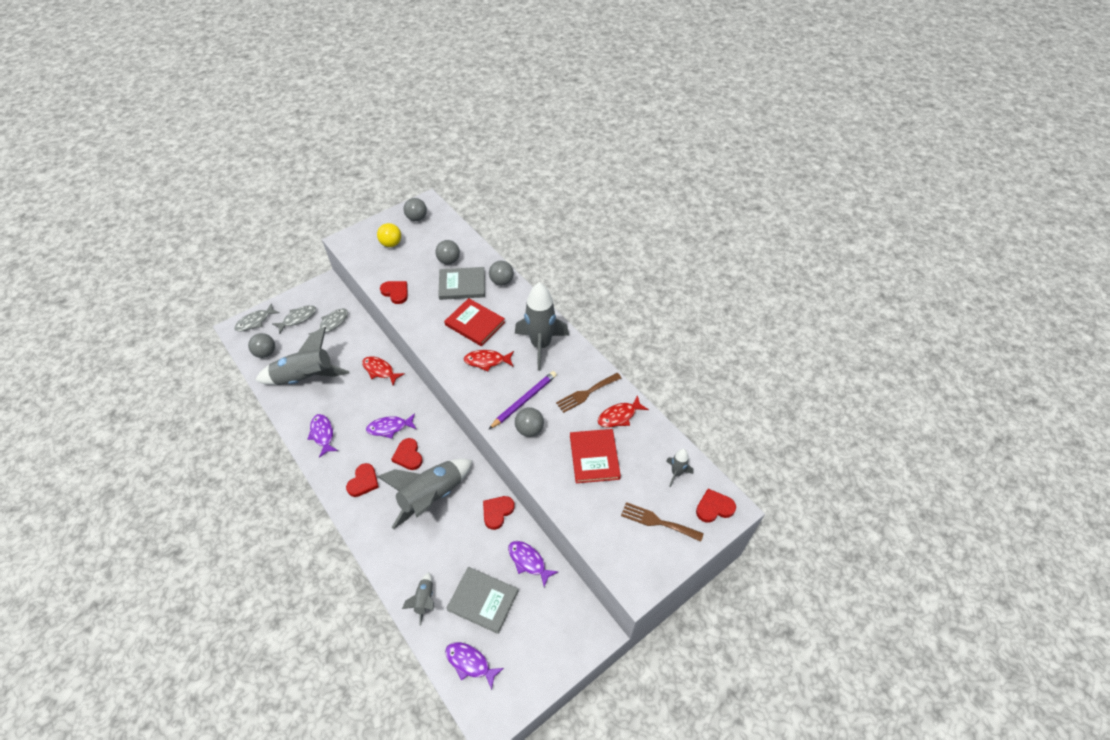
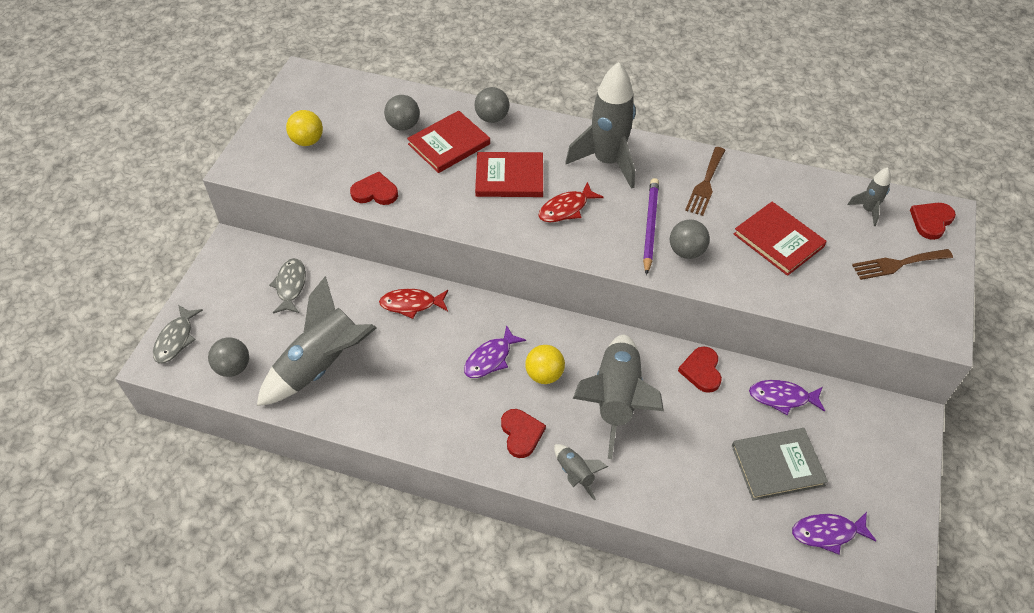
camera: 35 degrees left, 0 degrees up
grey fish [272,305,316,334] -> none
purple fish [307,414,338,458] -> none
red heart [391,438,423,470] -> yellow ball [525,345,565,384]
grey rocket [402,572,434,626] -> grey rocket moved to [554,444,608,500]
grey ball [403,198,427,221] -> none
grey book [438,267,485,300] -> red book [407,111,490,173]
red fish [598,395,649,427] -> none

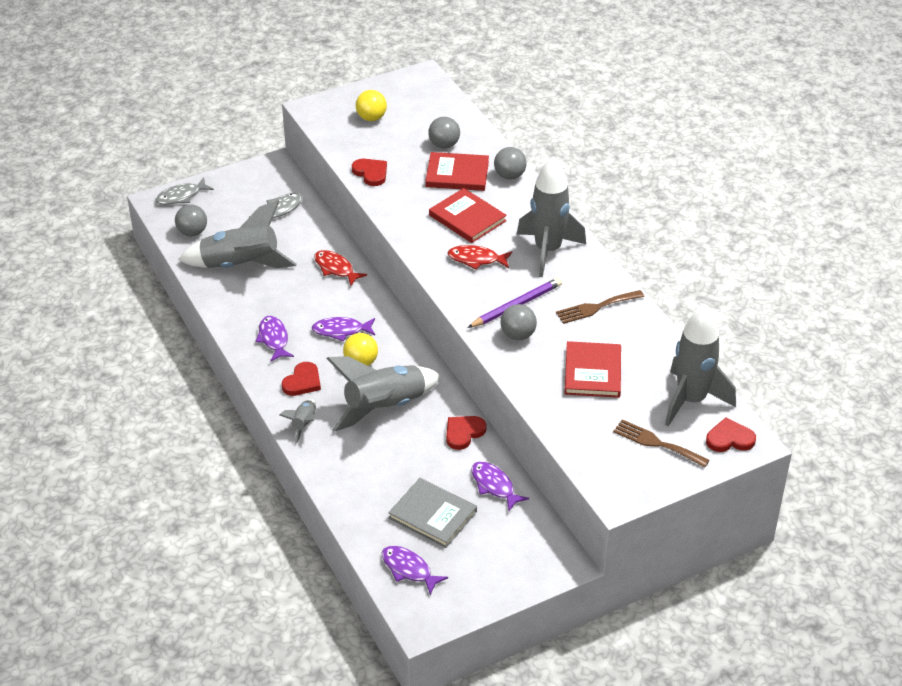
camera: 45 degrees right, 10 degrees down
grey rocket [847,167,891,226] -> grey rocket [665,305,736,426], size x2.14
none -> purple fish [255,316,294,362]

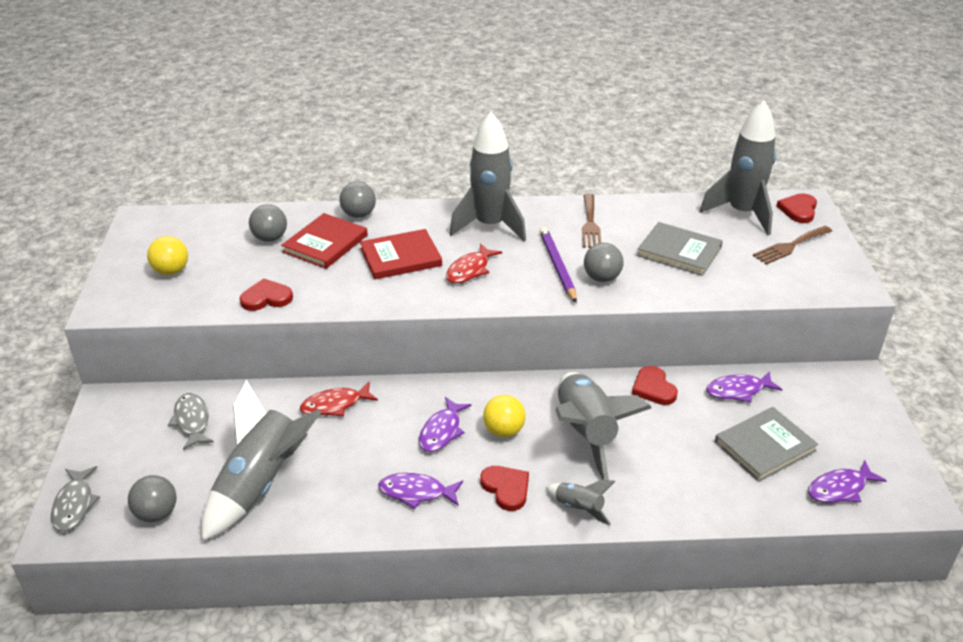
camera: 65 degrees left, 5 degrees down
red book [565,341,621,398] -> grey book [637,222,723,276]

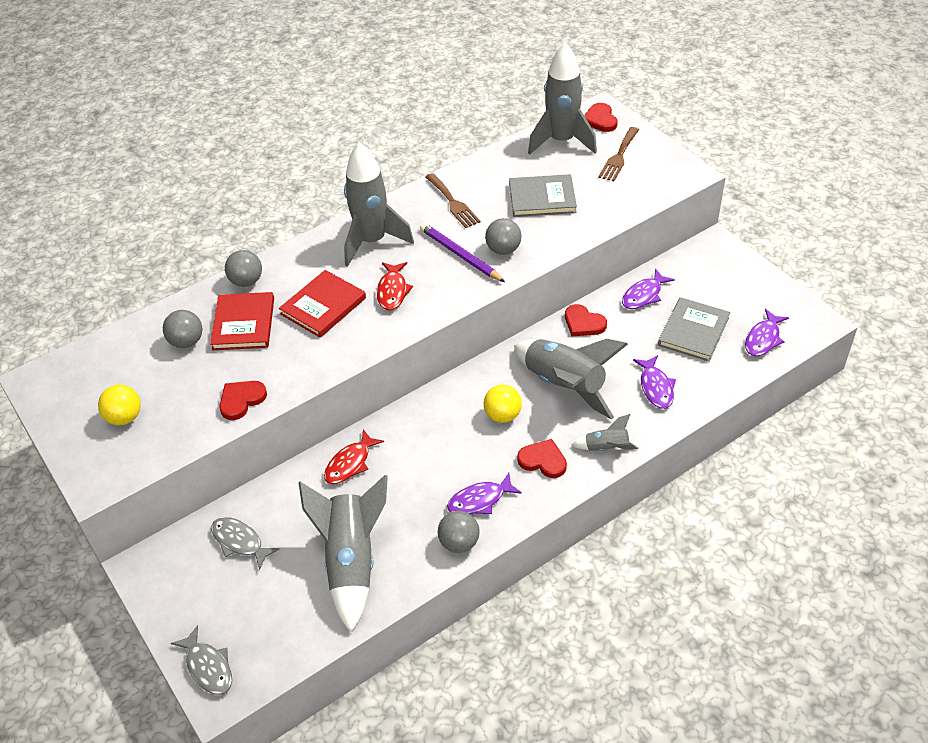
camera: 30 degrees left, 10 degrees up
grey ball [128,475,177,522] -> grey ball moved to [438,511,479,553]
purple fish [419,397,471,452] -> purple fish moved to [633,355,676,409]

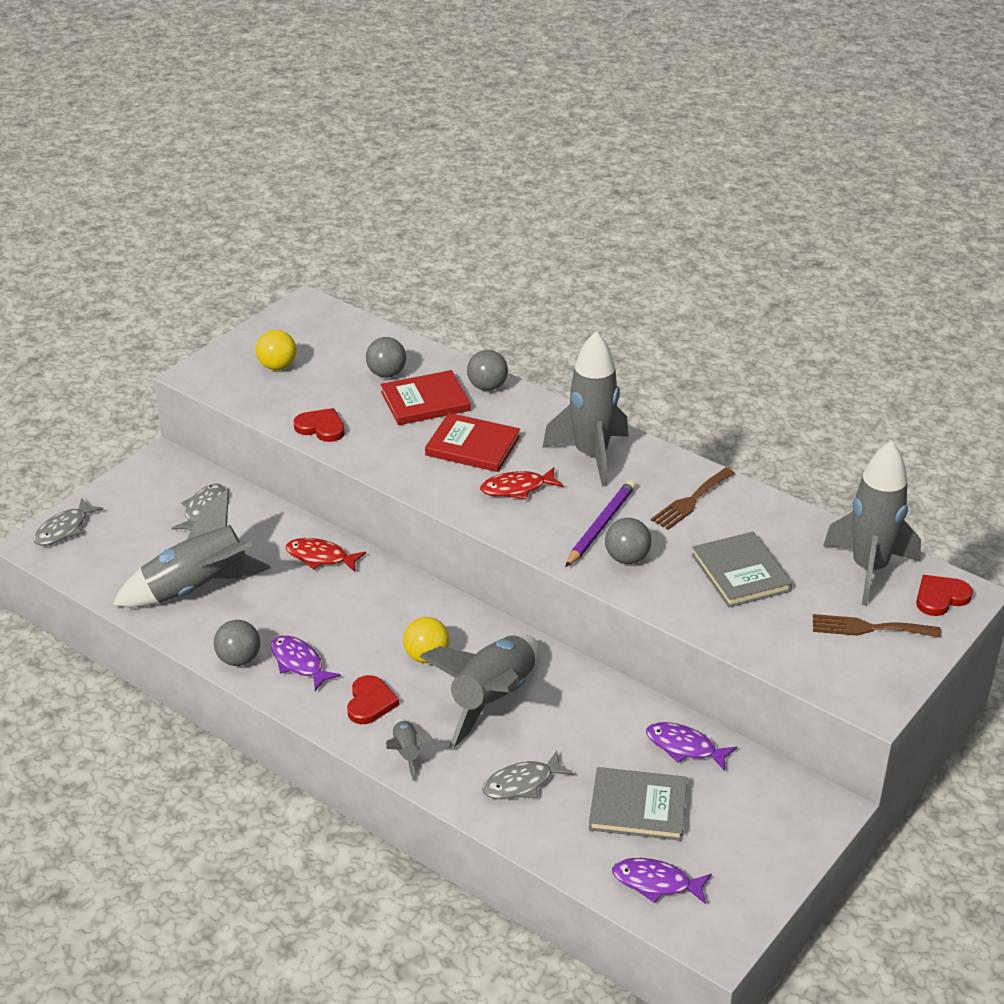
camera: 70 degrees right, 10 degrees down
red heart [565,304,607,336] -> none
purple fish [633,355,676,409] -> grey fish [482,751,574,799]

